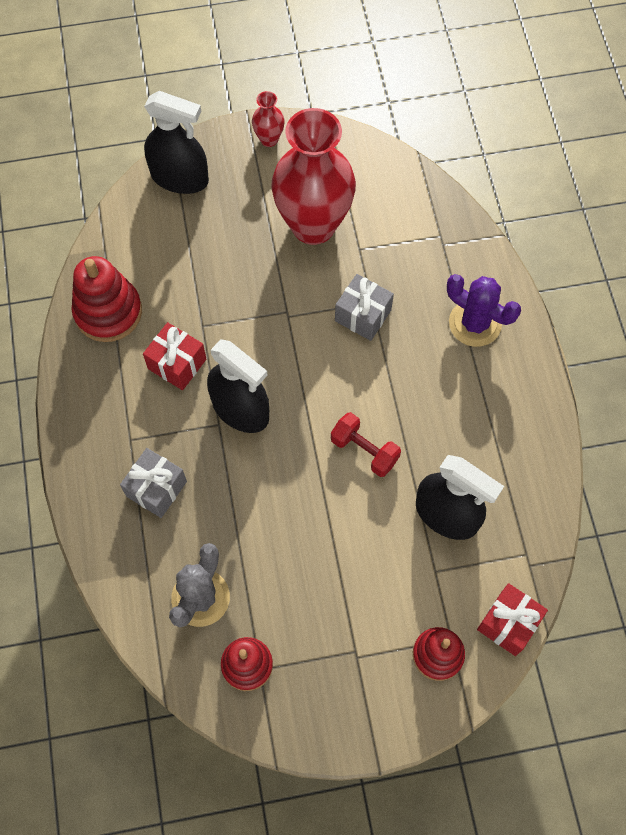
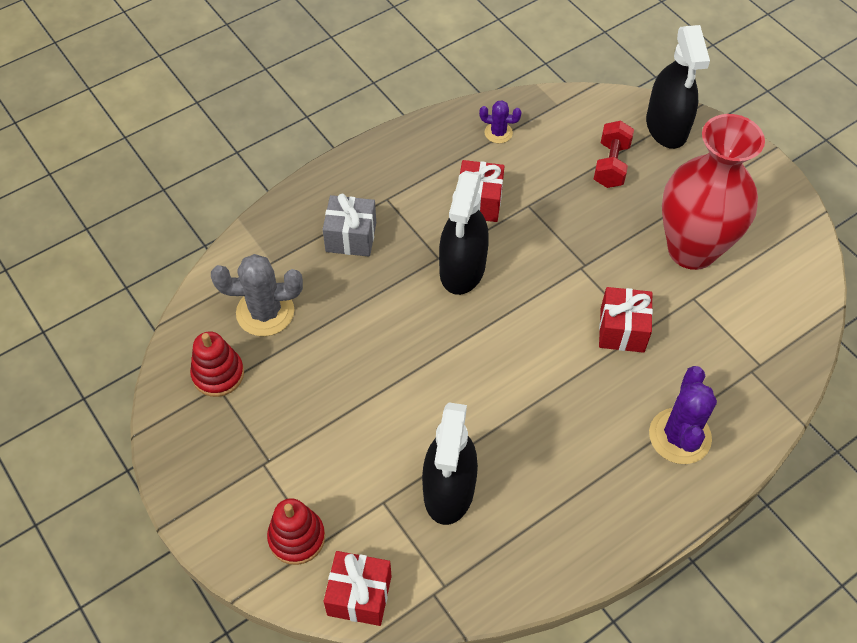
camera: 65 degrees right, 10 degrees down
red stacking toy [72,256,142,342] -> purple cactus [479,100,522,143]
red vase [252,91,285,147] -> none
red dumbbell [331,412,401,477] -> red dumbbell moved to [594,121,634,188]
grey gift [335,274,394,341] -> red gift [599,287,653,353]

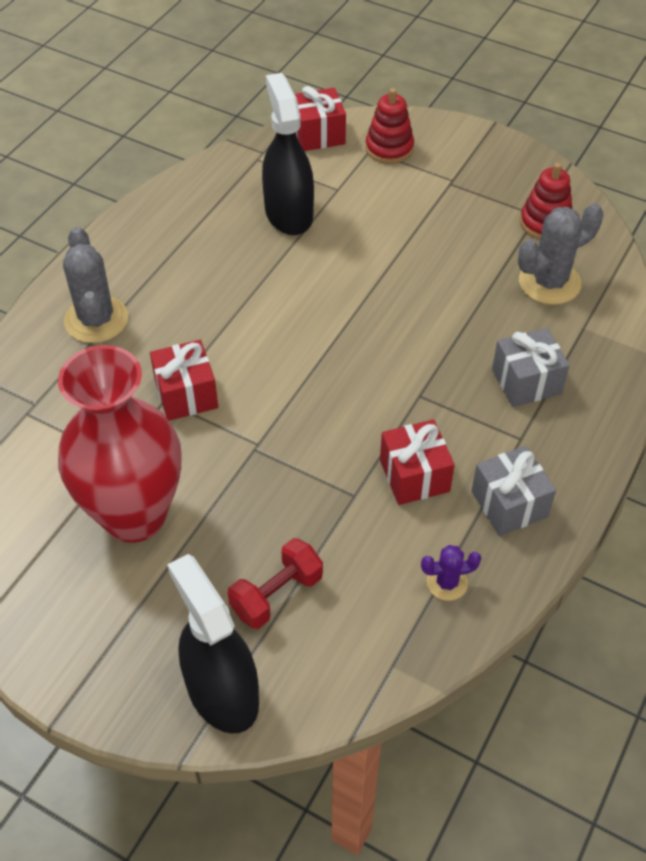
camera: 155 degrees right, 5 degrees down
black spray bottle [439,171,489,295] -> none
red dumbbell [594,121,634,188] -> red dumbbell turned 60 degrees clockwise [228,538,323,629]
purple cactus [649,366,717,464] -> grey cactus [63,227,128,343]
none -> grey gift [472,446,556,536]

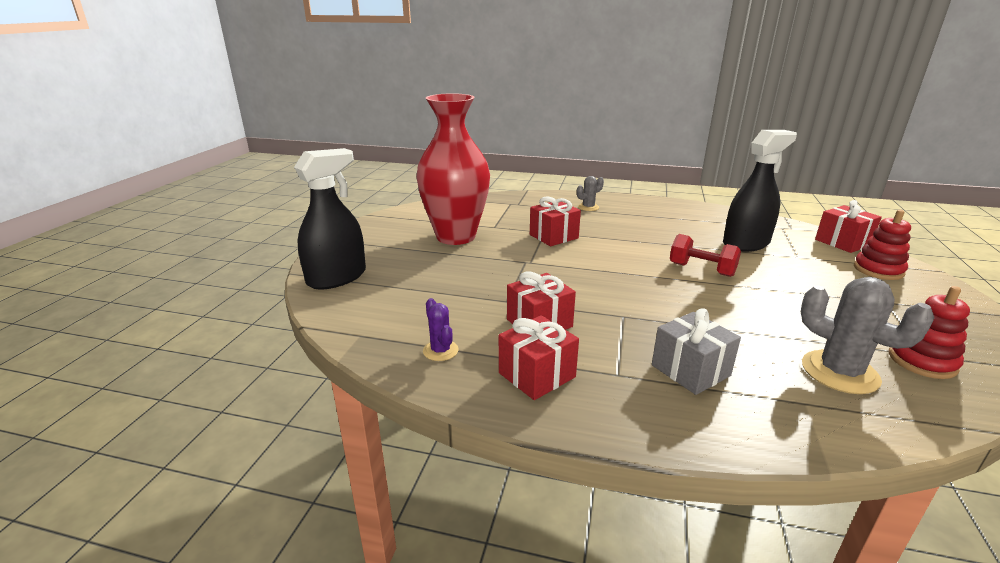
camera: 75 degrees right, 25 degrees down
grey cactus [63,227,128,343] -> grey cactus [577,176,604,211], size x0.54
red dumbbell [228,538,323,629] -> red dumbbell moved to [670,234,741,277]
grey gift [472,446,556,536] -> red gift [499,315,579,400]

